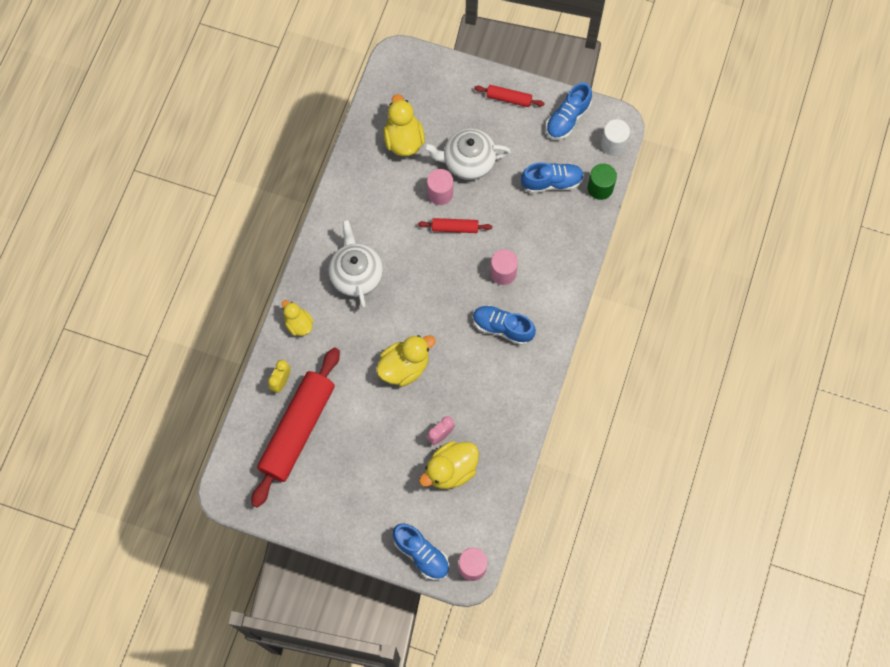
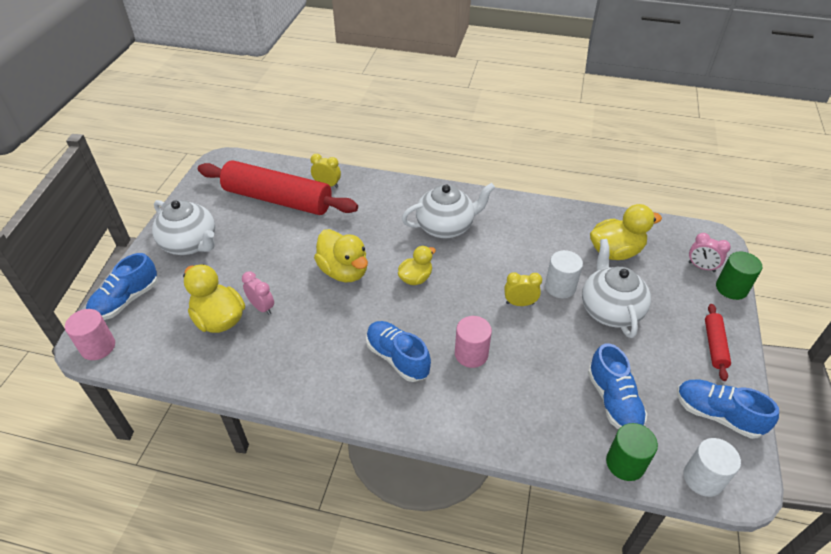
camera: 85 degrees right, 25 degrees down
yellow duck [282,300,314,336] -> yellow duck moved to [398,246,436,285]
red rolling pin [418,218,492,233] -> yellow clock [504,272,542,306]
pink cylinder [427,169,453,205] -> white cylinder [545,250,583,298]
blue shoe [473,305,536,345] -> blue shoe turned 60 degrees counterclockwise [366,321,431,382]
none -> white teapot [152,200,215,255]
none -> pink clock [688,233,731,272]
none -> green cylinder [716,252,762,300]

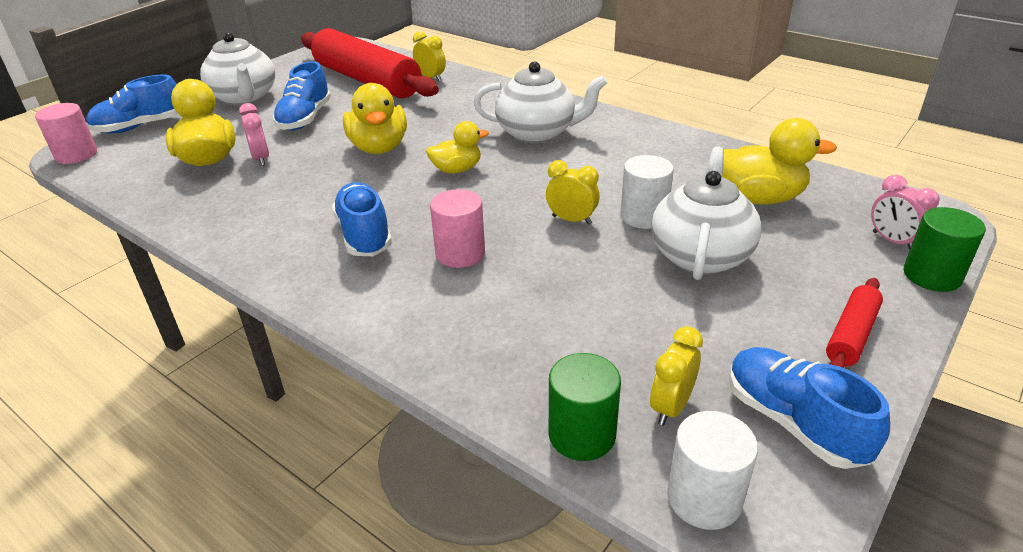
camera: 25 degrees right, 10 degrees down
blue shoe [588,343,647,430] -> blue shoe moved to [273,61,331,130]
none -> yellow clock [650,326,703,426]

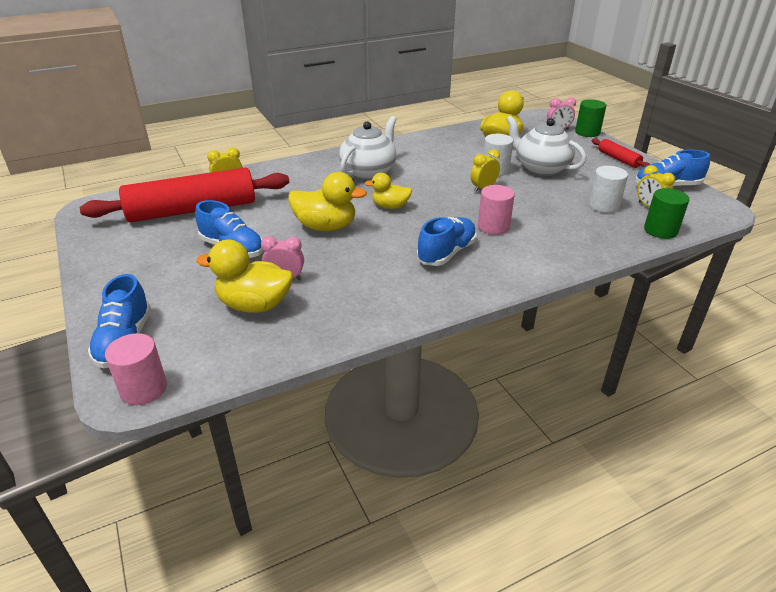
camera: 65 degrees left, 0 degrees up
white teapot [200,32,275,106] -> none
blue shoe [332,182,392,256] -> blue shoe turned 120 degrees clockwise [417,217,477,266]
yellow duck [426,121,489,174] -> yellow duck turned 90 degrees counterclockwise [365,173,412,209]
white cylinder [667,411,758,530] -> white cylinder moved to [588,166,628,213]

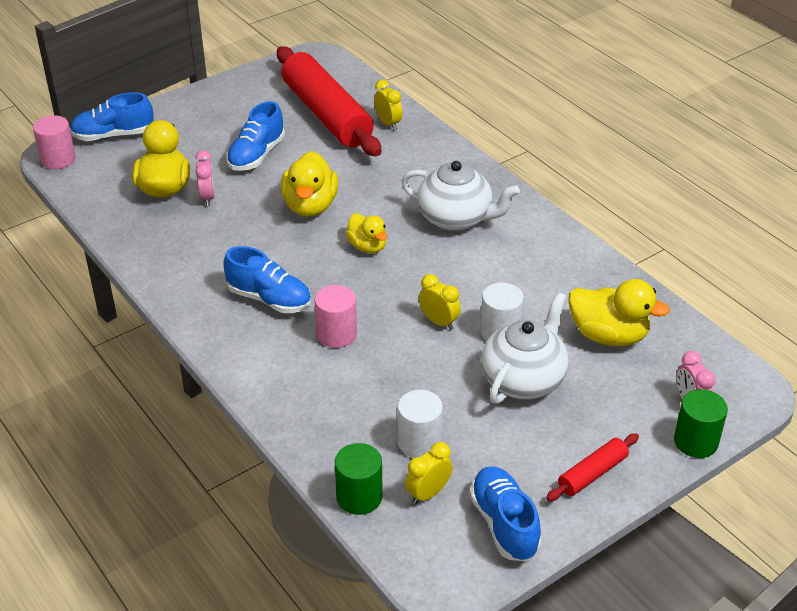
camera: 80 degrees right, 5 degrees up
yellow duck [365,173,412,209] -> yellow duck turned 150 degrees clockwise [346,213,387,253]

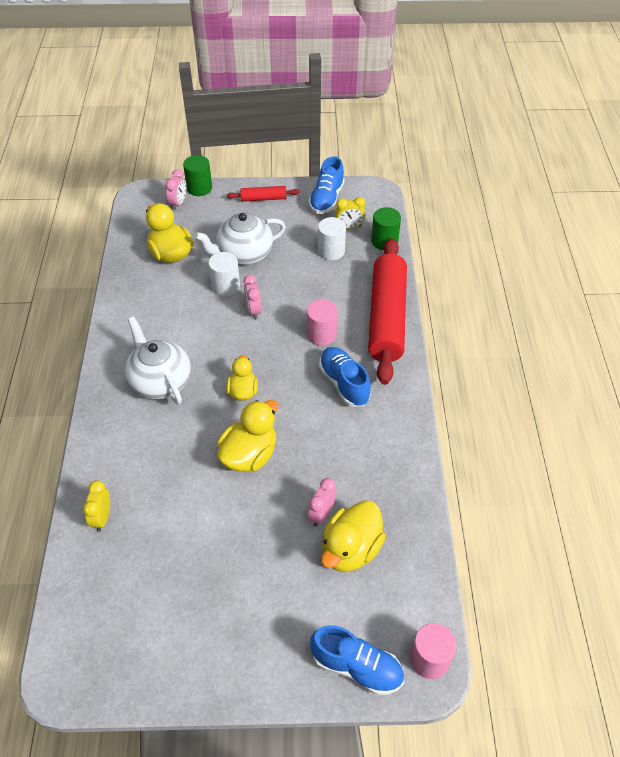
camera: 145 degrees left, 10 degrees up
blue shoe [226,101,285,171] -> none
red rolling pin [277,46,382,156] -> red rolling pin moved to [368,238,407,385]
yellow clock [419,274,461,330] -> pink clock [243,275,262,319]

